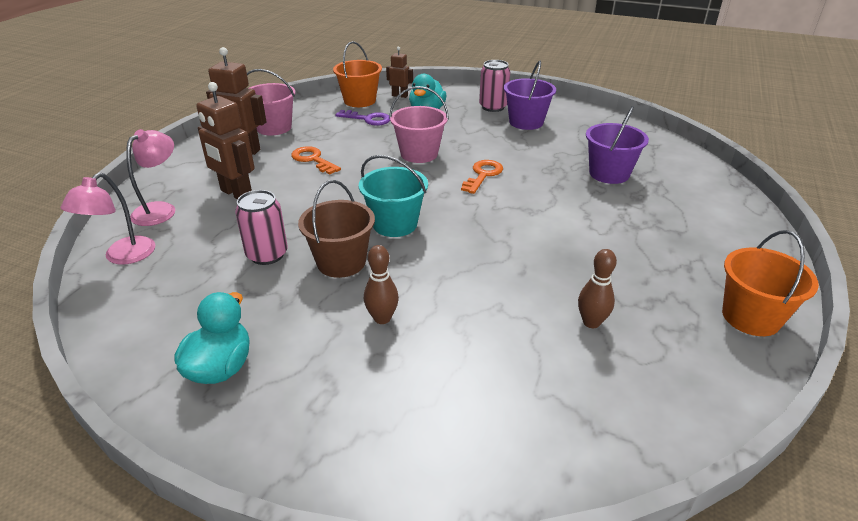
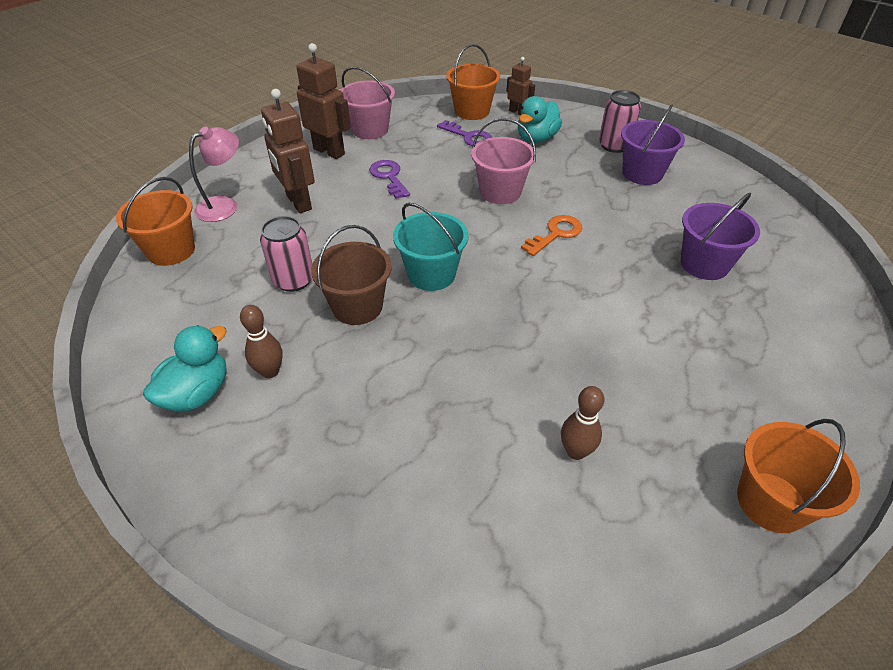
camera: 20 degrees right, 10 degrees up
pink lamp [61,173,156,264] -> orange bucket [116,177,195,266]
orange key [291,146,341,175] -> purple key [369,160,410,199]
brown bowling pin [364,245,399,324] -> brown bowling pin moved to [240,305,283,378]

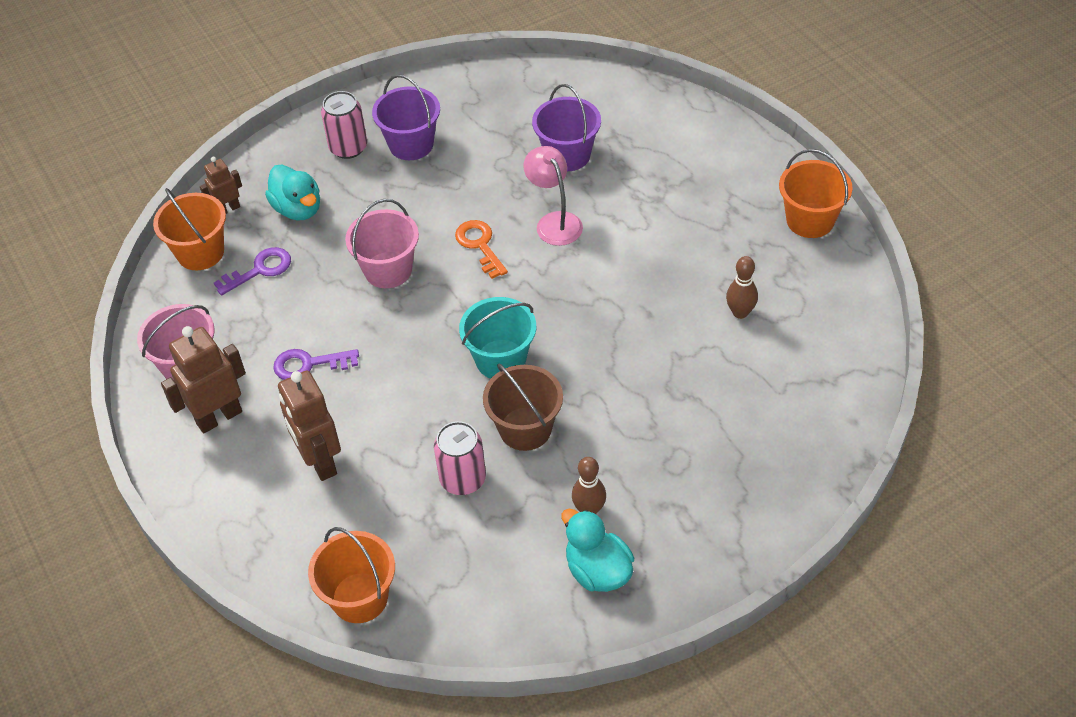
camera: 70 degrees left, 5 degrees up
pink lamp [189,126,239,222] -> pink lamp moved to [523,146,583,246]
brown robot [261,89,315,213] -> brown robot turned 75 degrees clockwise [278,371,341,481]

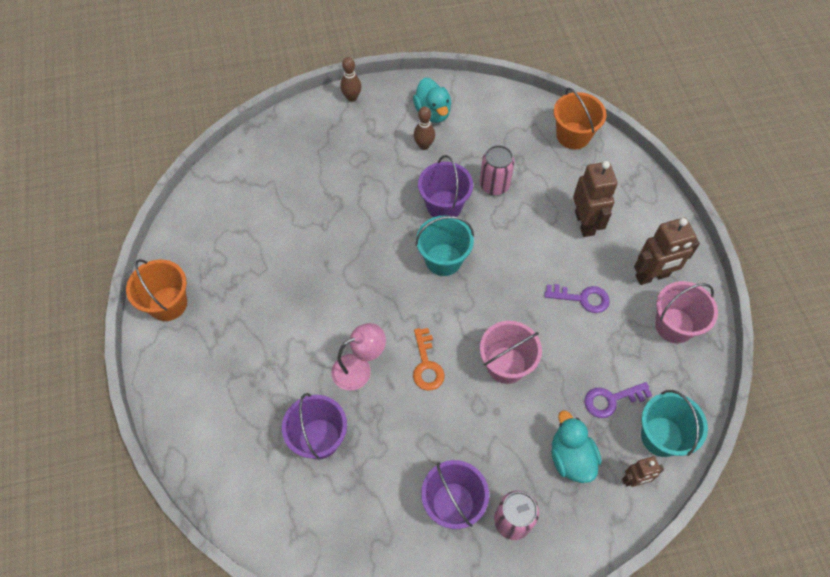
camera: 165 degrees left, 10 degrees up
orange bucket [153,188,226,270] -> turquoise bucket [641,390,708,457]
brown bucket [483,363,563,451] -> purple bucket [418,155,473,217]
pink lamp [523,146,583,246] -> pink lamp turned 105 degrees counterclockwise [332,323,386,391]
brown bowling pin [726,256,758,319] -> brown bowling pin moved to [340,57,361,102]

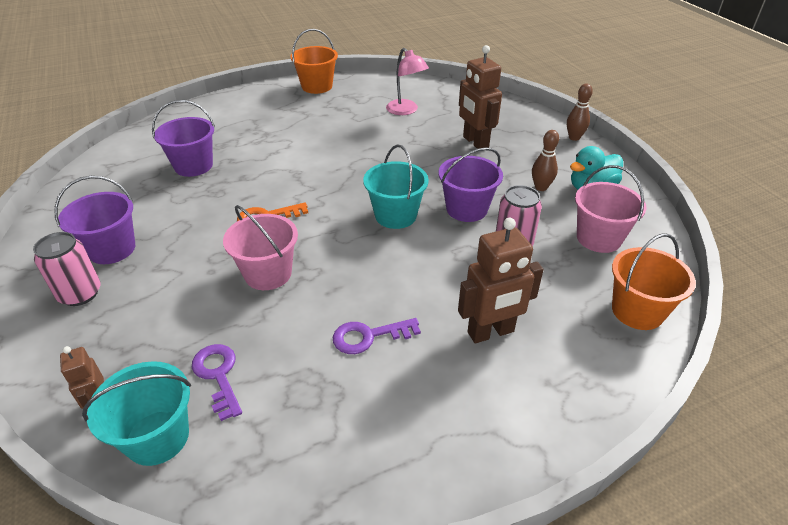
camera: 80 degrees right, 20 degrees down
pink lamp [332,323,386,391] -> pink lamp moved to [386,48,429,115]
purple key [544,284,610,313] -> purple key turned 75 degrees clockwise [333,318,421,354]
turquoise duck [551,411,601,483] -> none
brown robot [634,218,700,285] -> brown robot moved to [459,45,502,149]
pink bucket [655,281,718,343] -> pink bucket moved to [575,165,646,253]

